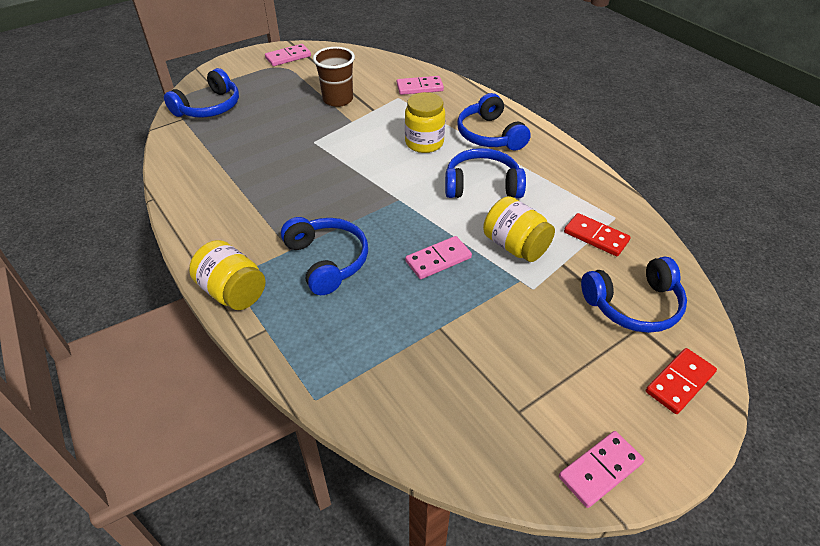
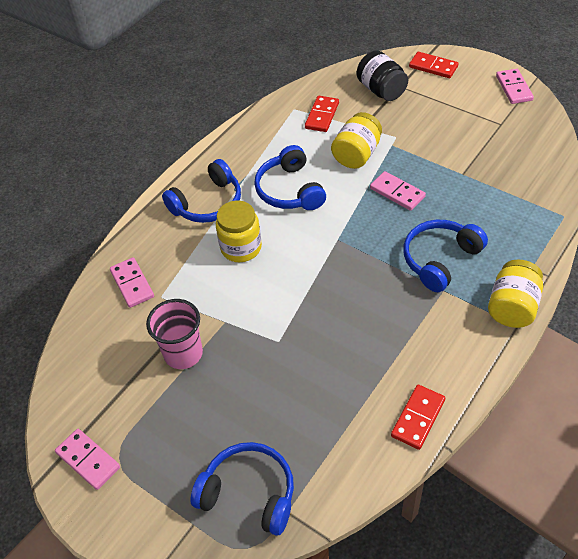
camera: 105 degrees left, 5 degrees up
brown cup [313,47,355,107] -> pink cup [146,299,203,369]
pink domino [559,431,644,508] -> pink domino turned 45 degrees clockwise [496,69,534,104]
blue headphones [581,257,687,333] -> black jar [357,50,408,101]
none -> red domino [391,385,445,450]

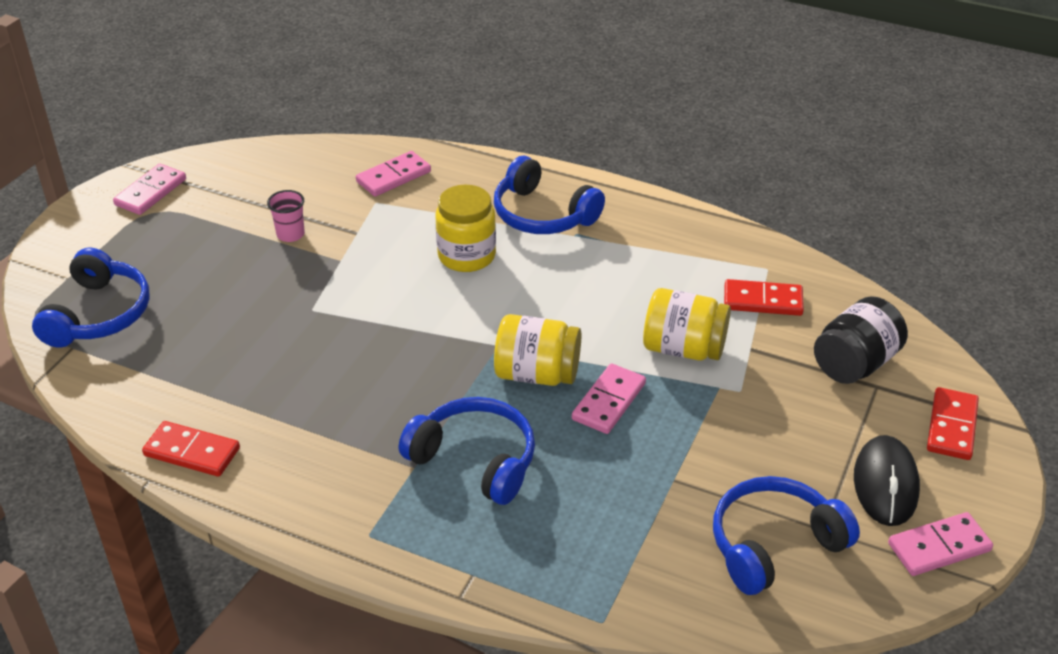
camera: 75 degrees right, 10 degrees down
pink cup [146,299,203,369] -> pink cup [267,190,305,242], size x0.57
blue headphones [254,145,326,210] -> blue headphones moved to [713,476,860,595]
yellow jar [488,259,543,328] -> yellow jar moved to [494,314,581,386]
none -> black mouse [854,435,920,526]

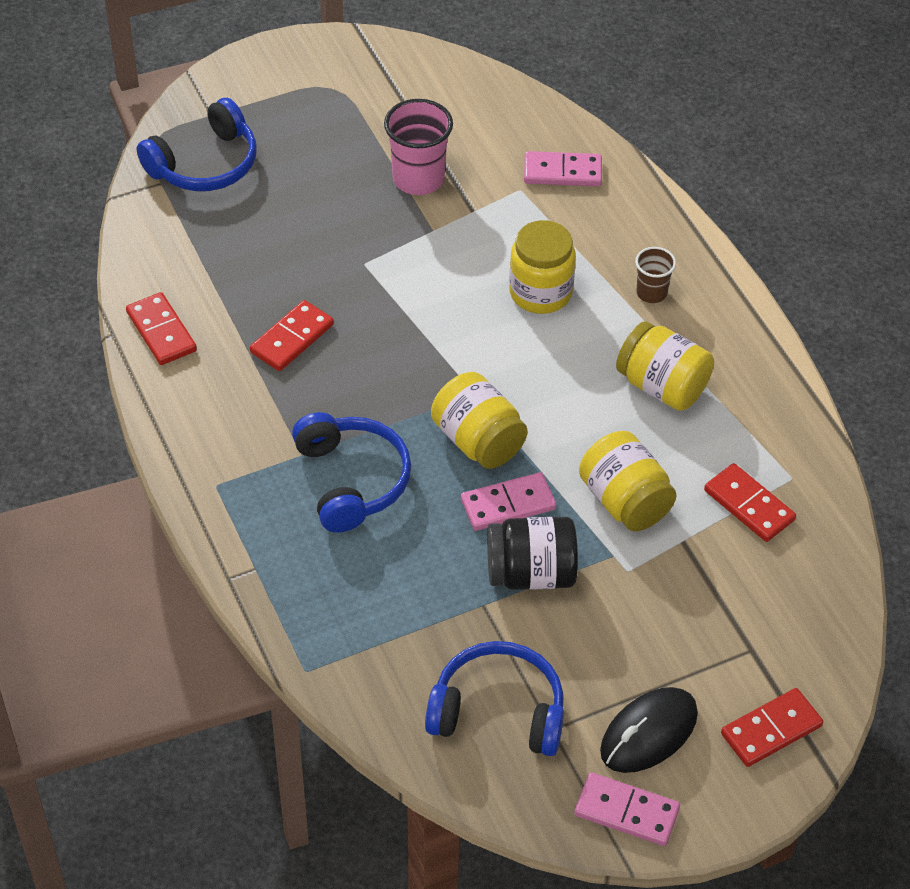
camera: 40 degrees right, 10 degrees up
pink domino [113,164,186,215] -> none
pink cup [267,190,305,242] -> pink cup [384,99,453,195], size x1.74
blue headphones [494,156,605,234] -> brown cup [635,247,676,303]
black jar [814,296,908,384] -> black jar moved to [487,517,578,590]
none -> red domino [250,300,334,371]
none -> yellow jar [616,321,714,411]

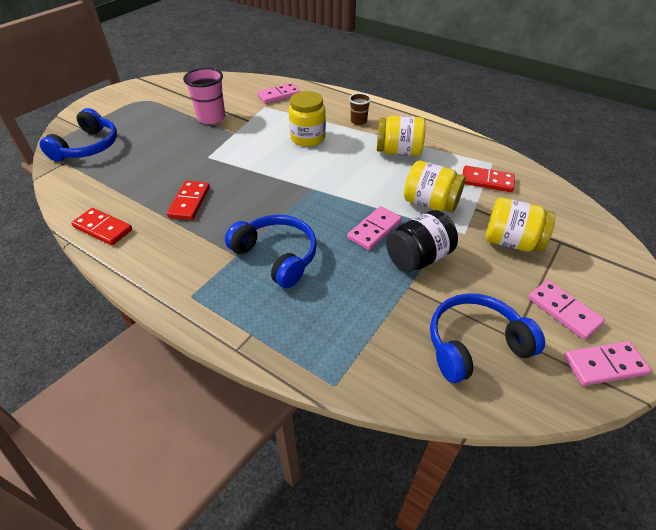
camera: 30 degrees left, 5 degrees down
yellow jar [431,372,528,469] -> yellow jar moved to [485,198,556,252]
black mouse [600,687,698,773] -> pink domino [528,280,605,340]
red domino [721,688,823,767] -> none

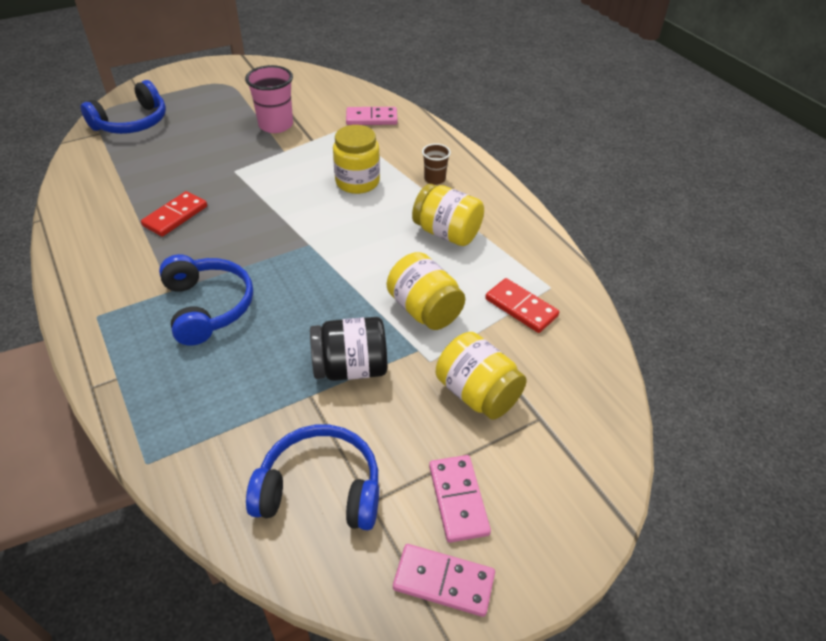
camera: 25 degrees right, 0 degrees up
red domino [71,208,132,245] -> none
pink domino [347,206,402,250] -> none

